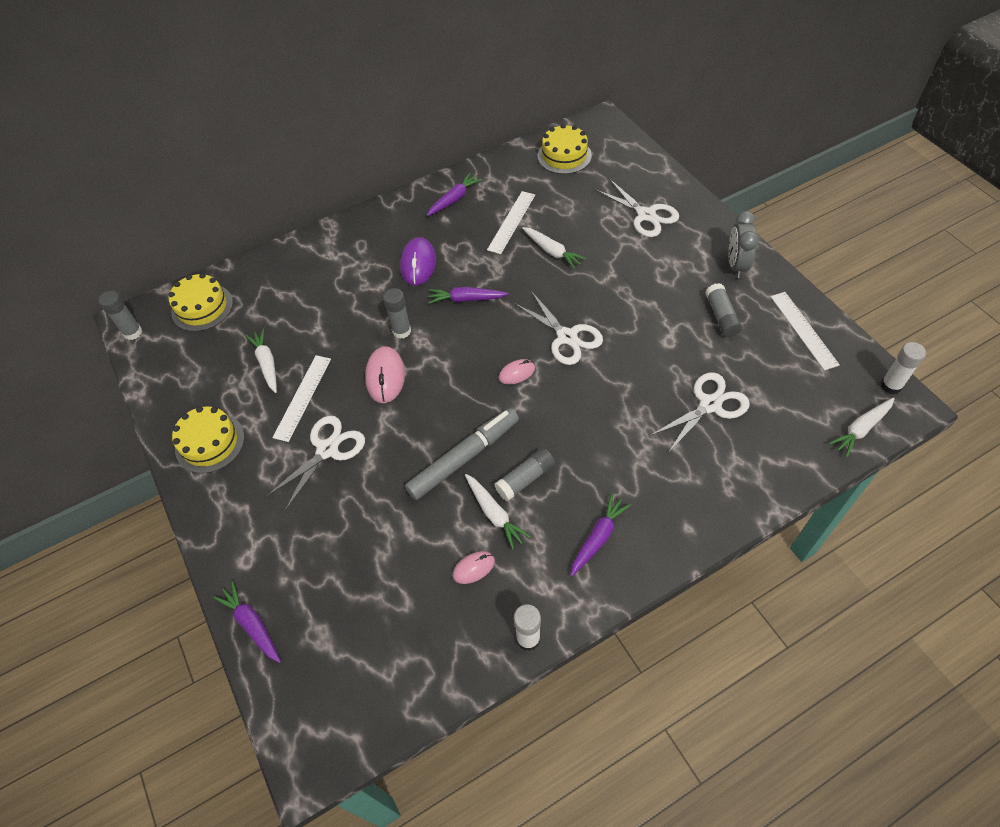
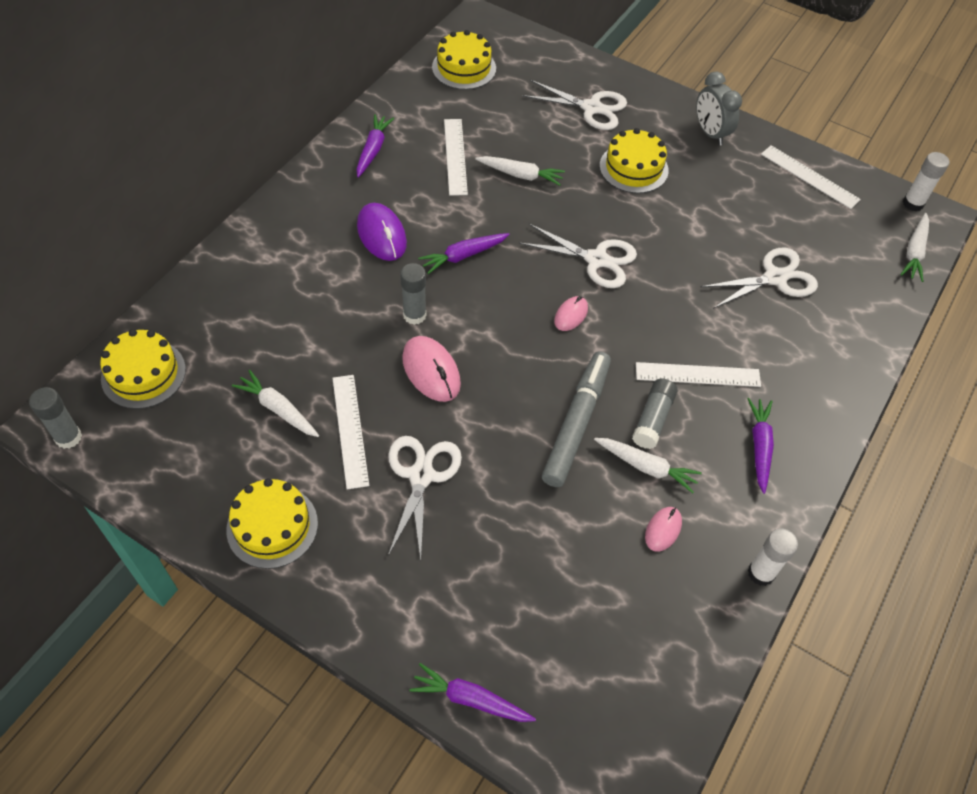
camera: 35 degrees left, 0 degrees up
white scissors [649,372,750,453] -> white scissors turned 45 degrees clockwise [700,248,818,309]
grey glue stick [705,283,742,337] -> none
none -> yellow cake [600,128,669,193]
none -> white ruler [636,362,761,387]

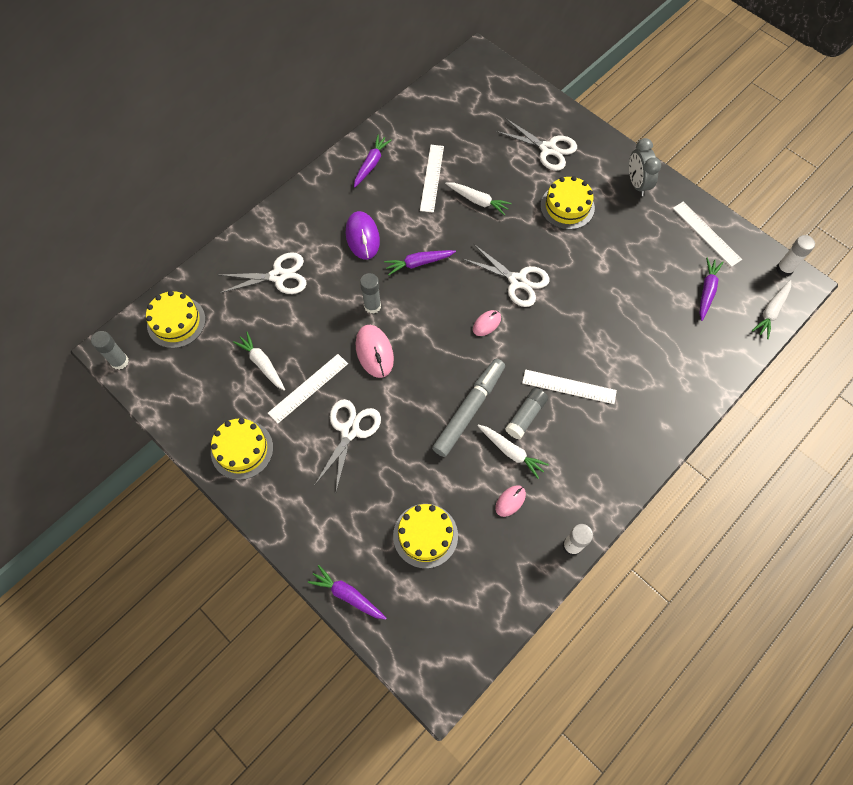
camera: 15 degrees right, 10 degrees up
white ruler [332,375,369,489] -> white ruler turned 45 degrees clockwise [268,354,348,424]
yellow cake [432,30,496,90] -> yellow cake moved to [393,504,458,569]
white scissors [700,248,818,309] -> white scissors moved to [220,252,307,294]
purple carrot [747,398,774,494] -> purple carrot moved to [699,257,723,321]

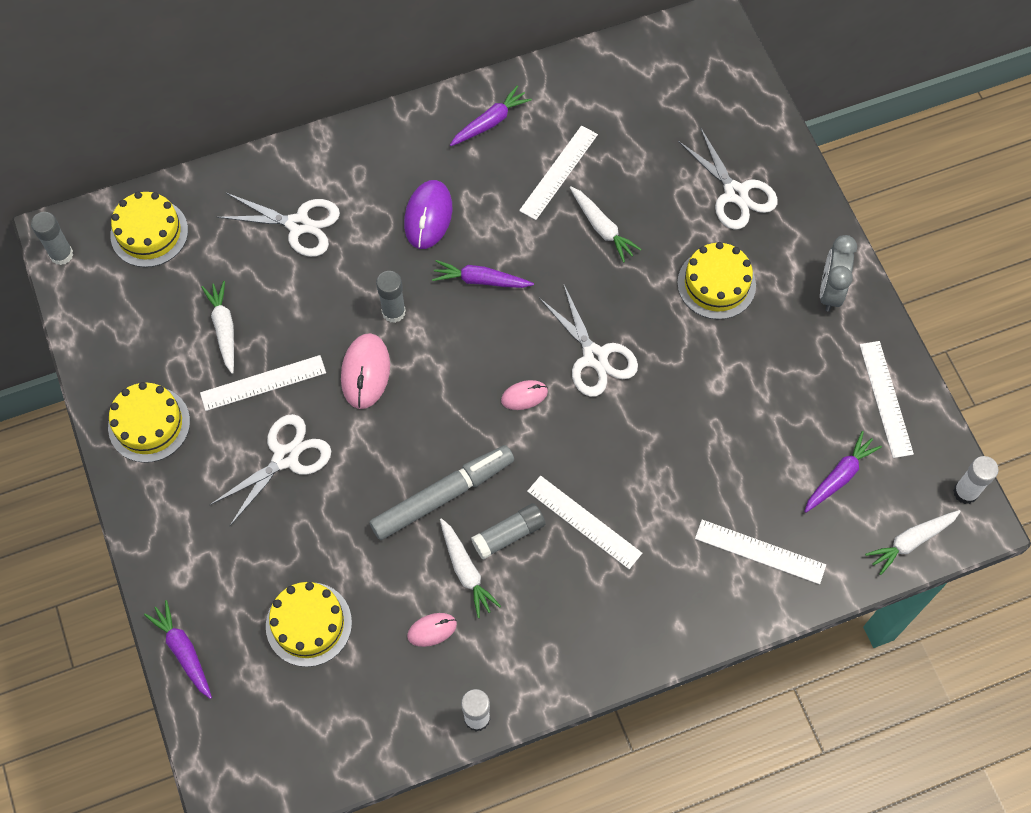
camera: 25 degrees right, 0 degrees up
none -> white ruler [695,520,826,584]

